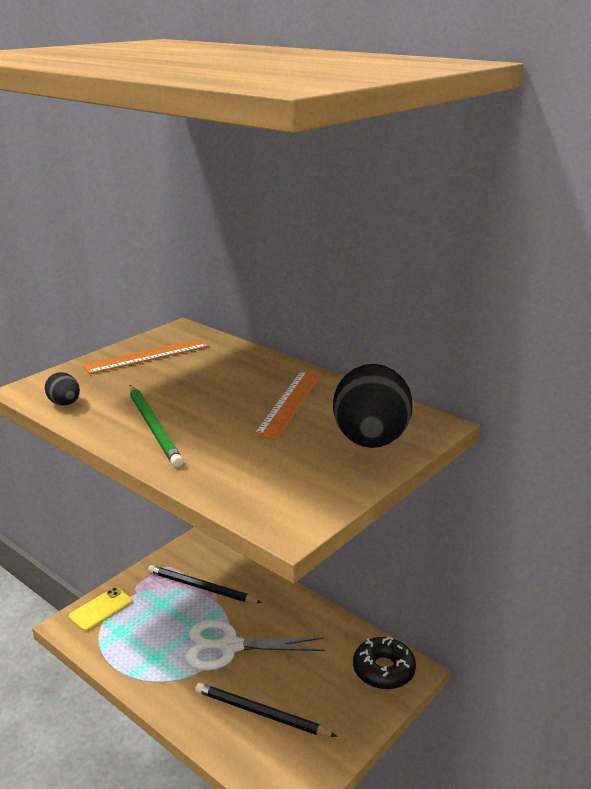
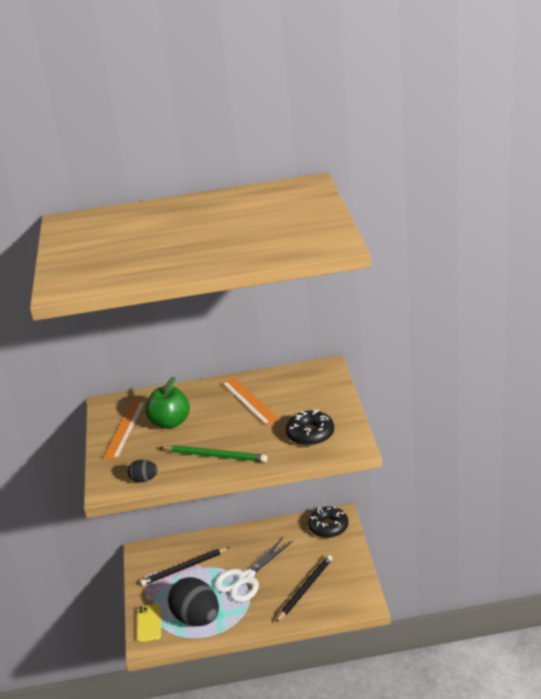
camera: 45 degrees left, 5 degrees up
black pencil [195,683,337,737] -> black pencil turned 150 degrees clockwise [276,555,332,622]
black egg [333,364,413,448] -> black egg moved to [168,577,219,626]
none -> green apple [145,377,190,429]
none -> black donut [286,410,334,446]

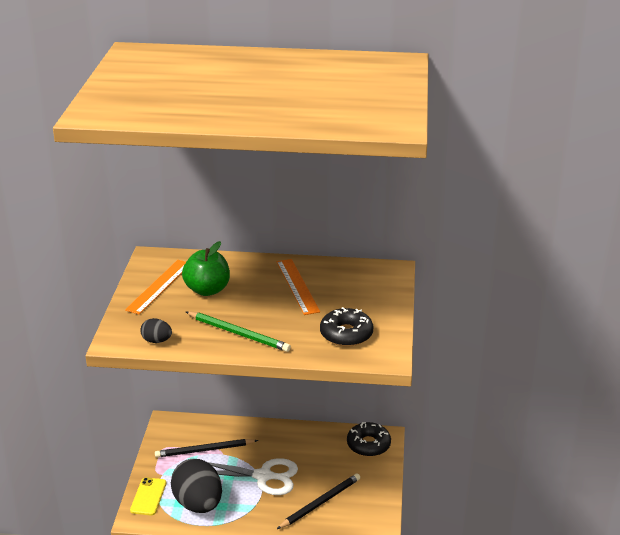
camera: 10 degrees right, 0 degrees up
white scissors [214,536,293,602] -> white scissors turned 135 degrees counterclockwise [208,458,298,495]

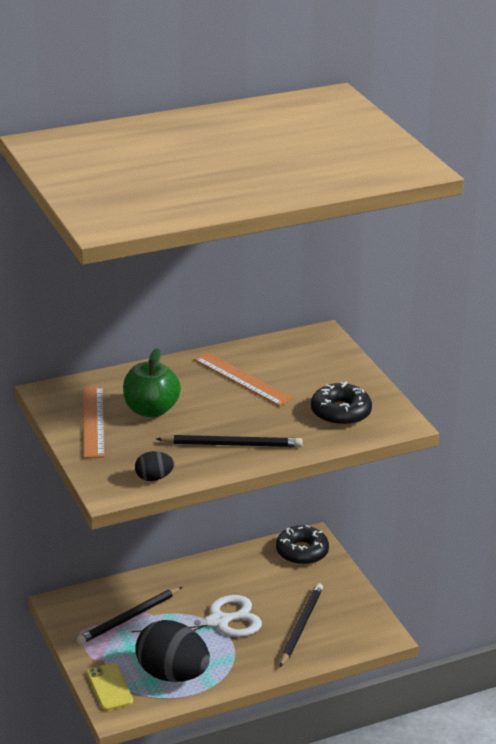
camera: 30 degrees left, 0 degrees up
green pencil [186,311,291,352] -> black pencil [156,435,303,447]

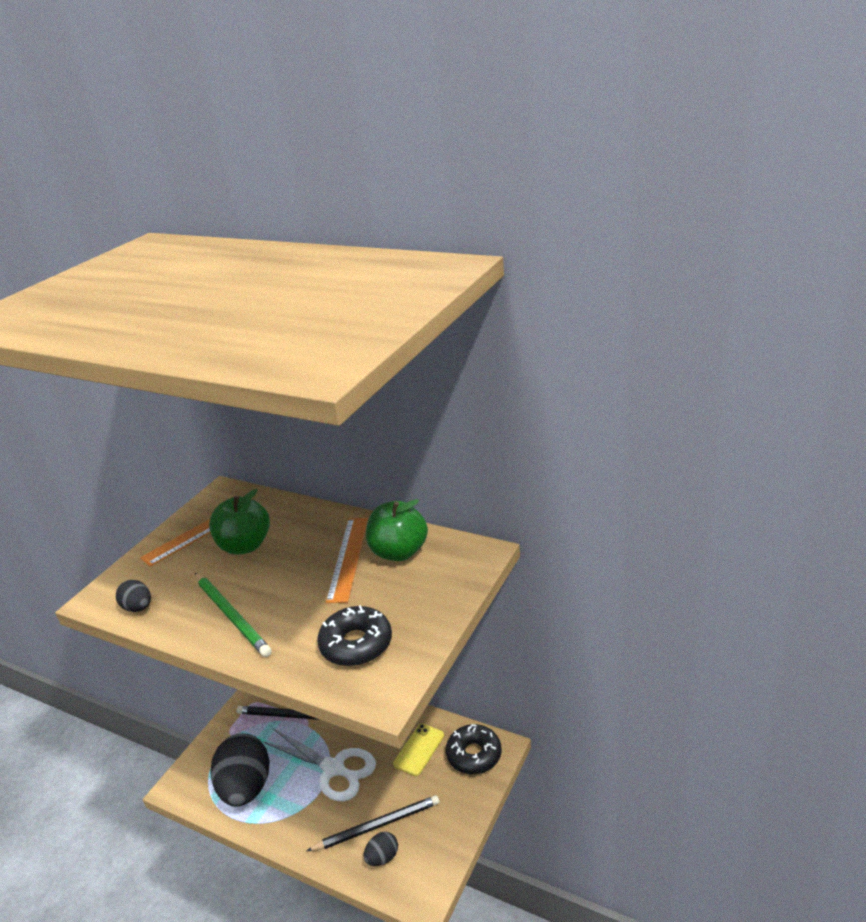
camera: 55 degrees right, 0 degrees up
yellow phone [87,663,133,711] -> yellow phone moved to [393,724,444,776]
black pencil [156,435,303,447] -> green pencil [195,573,272,657]
none -> black egg [364,832,398,866]
none -> green apple [366,499,428,561]

